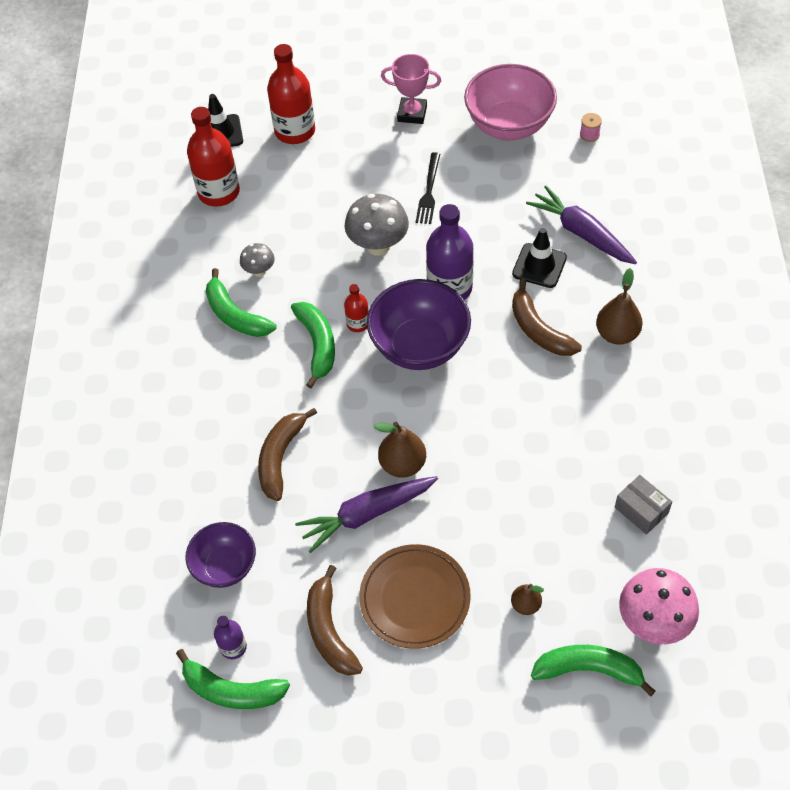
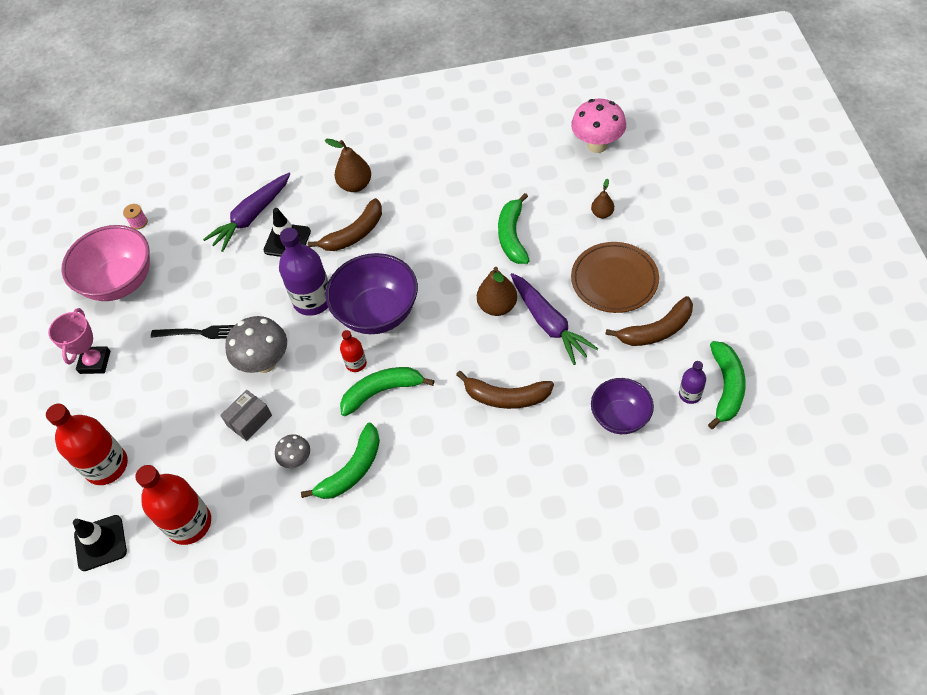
camera: 95 degrees left, 0 degrees up
green banana [531,645,656,696] -> green banana moved to [498,193,530,264]
grey box [615,475,672,535] -> grey box moved to [220,390,272,441]

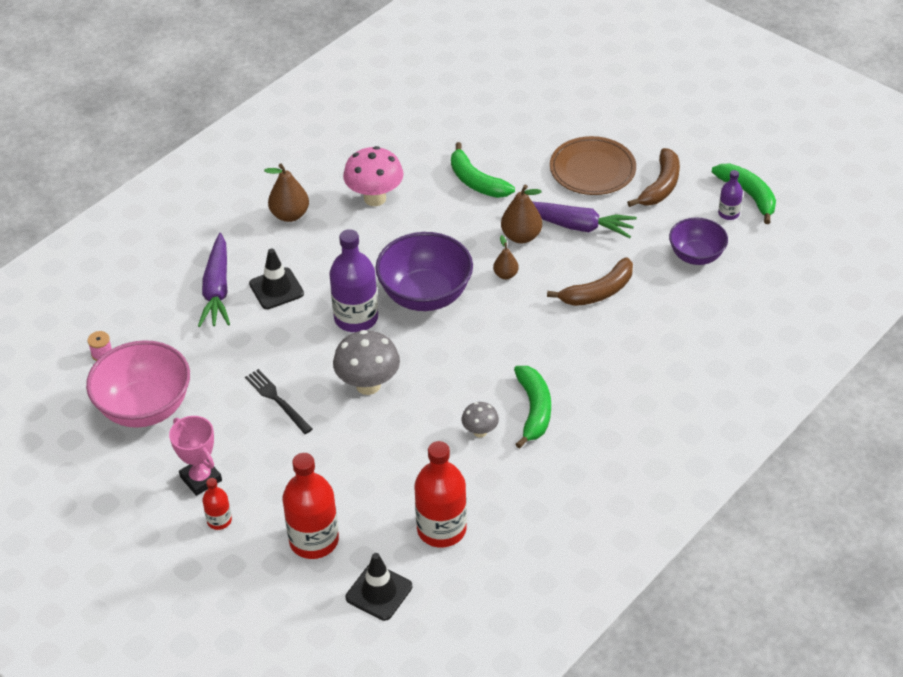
camera: 45 degrees left, 10 degrees down
black fork [151,325,234,339] -> black fork turned 90 degrees counterclockwise [245,369,313,434]
grey box [220,390,272,441] -> none
brown banana [308,198,382,251] -> none
red bottle [340,330,367,372] -> red bottle moved to [202,478,232,530]
green banana [340,367,435,416] -> none
pink mushroom [571,99,626,153] -> pink mushroom moved to [343,146,404,206]
brown pear [591,179,614,218] -> brown pear moved to [493,235,519,279]

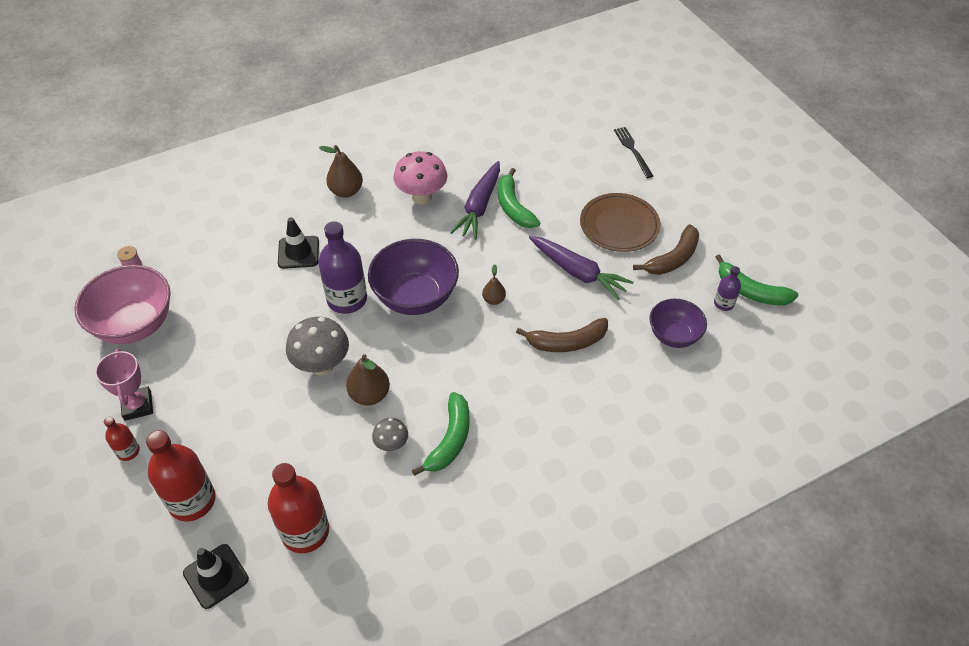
camera: 20 degrees right, 5 degrees up
purple carrot [198,233,230,327] -> purple carrot moved to [450,161,500,240]
black fork [245,369,313,434] -> black fork moved to [614,127,653,178]
brown pear [501,185,542,243] -> brown pear moved to [346,354,390,406]
green banana [712,164,776,224] -> green banana turned 135 degrees clockwise [716,254,798,306]

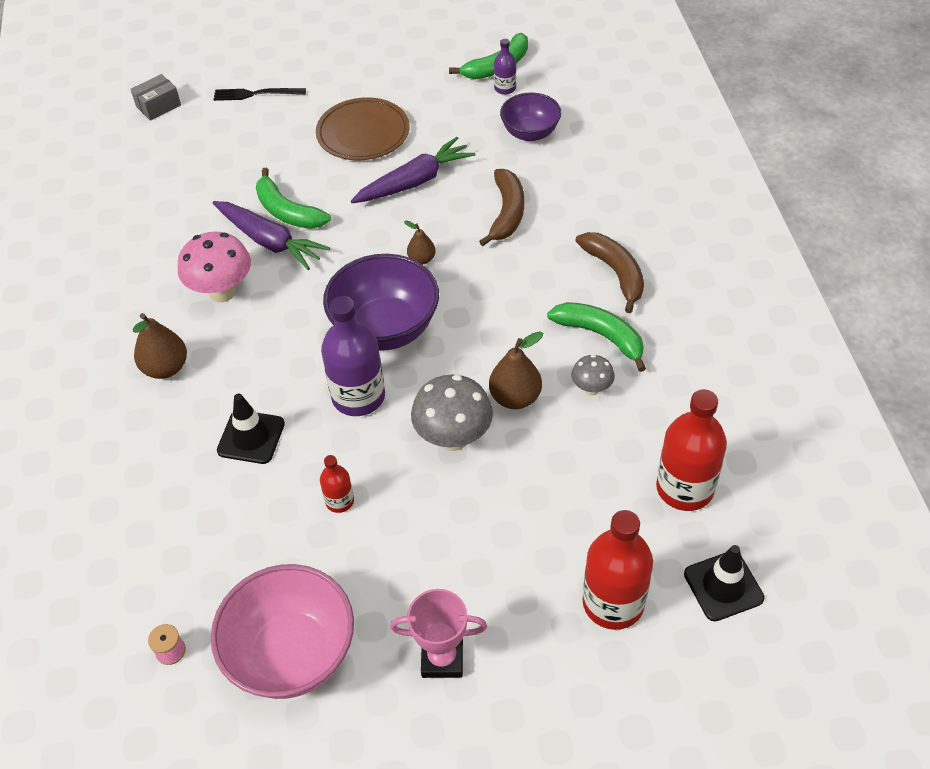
camera: 70 degrees left, 0 degrees up
red bottle [104,417,140,461] -> red bottle moved to [320,455,354,513]
green banana [498,168,540,228] -> green banana turned 45 degrees clockwise [256,168,331,229]
brown banana [633,224,699,275] -> brown banana moved to [575,232,644,313]
none -> grey box [131,74,181,121]

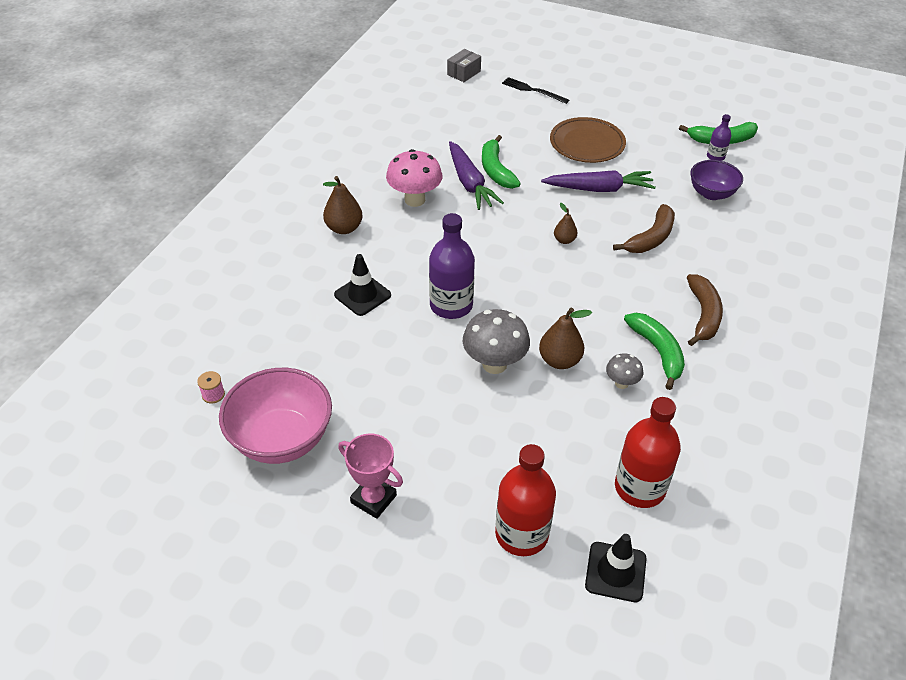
camera: 30 degrees right, 5 degrees down
grey box [131,74,181,121] -> grey box turned 45 degrees counterclockwise [447,49,481,82]
red bottle [320,455,354,513] -> none
purple bowl [323,254,439,351] -> none

